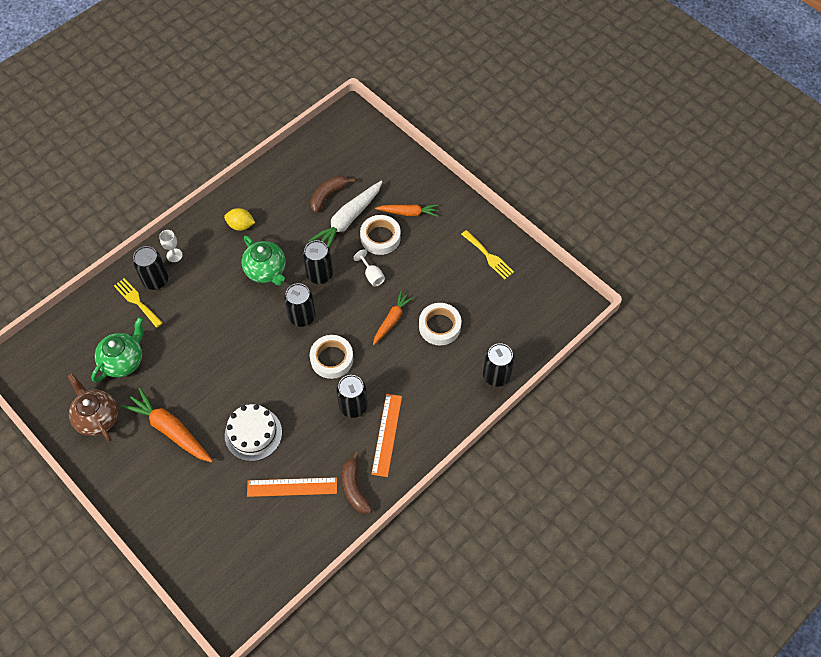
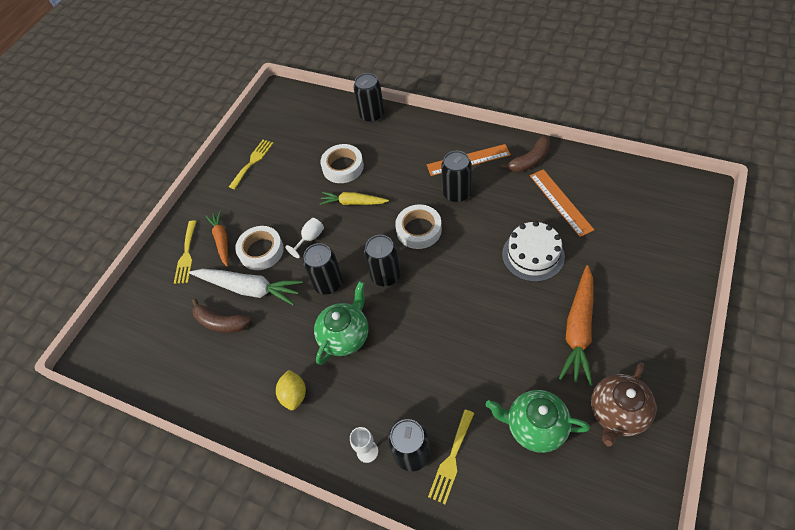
camera: 105 degrees left, 5 degrees down
orange carrot [373,290,414,345] -> yellow carrot [320,192,389,205]
none -> yellow fork [174,220,197,284]

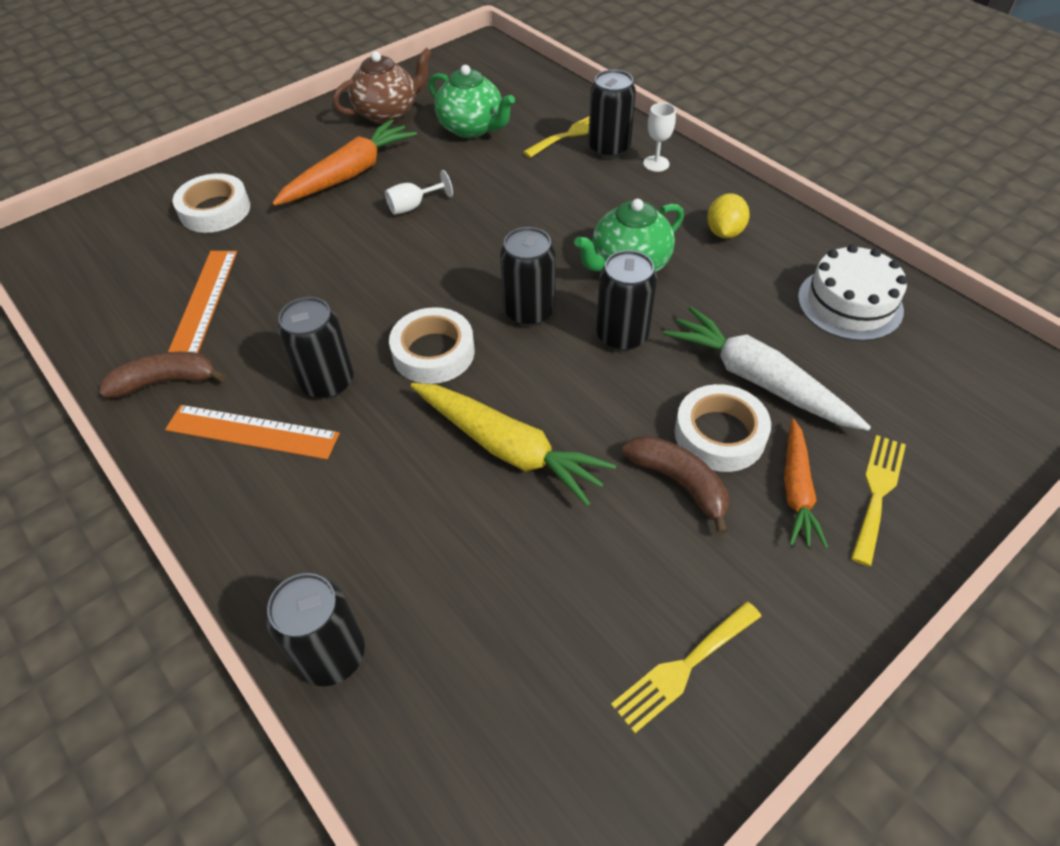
camera: 160 degrees left, 5 degrees down
brown banana [192,299,251,333] -> brown banana moved to [622,436,729,534]
white goblet [285,218,324,258] -> white goblet moved to [385,170,453,215]
white tape [320,144,364,183] -> white tape moved to [173,173,250,233]
yellow carrot [320,192,389,205] -> yellow carrot [411,383,616,506], size x1.59
white cake [502,221,565,282] -> white cake moved to [798,244,907,341]

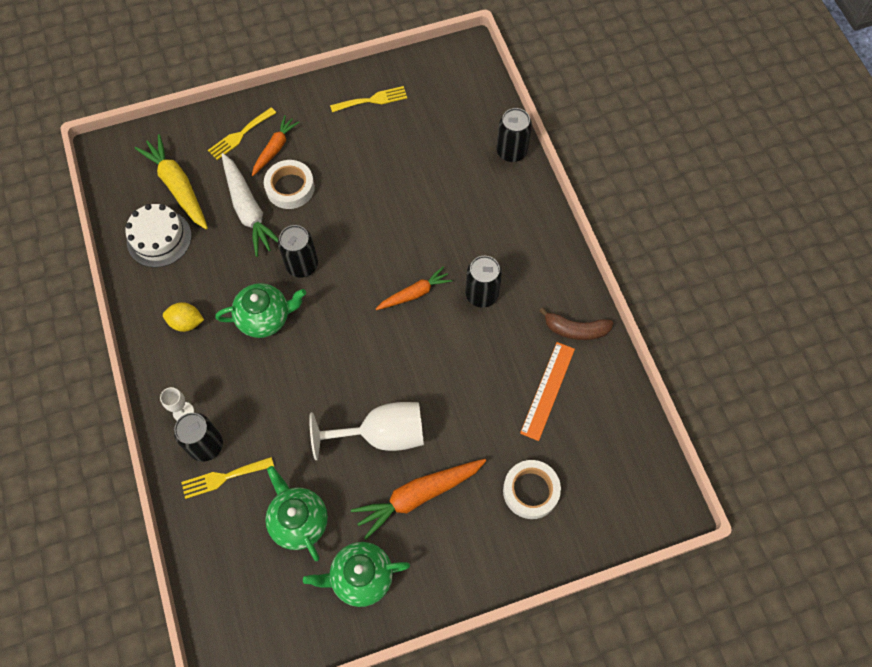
camera: 160 degrees left, 15 degrees up
orange ruler [165,405,340,459] -> none
brown teapot [333,47,432,124] -> green teapot [303,542,410,607]
white goblet [385,170,453,215] -> white goblet [309,402,424,460], size x2.18
white tape [389,307,475,384] -> orange carrot [376,266,452,310]
yellow carrot [411,383,616,506] -> yellow carrot moved to [135,134,208,230]
black can [500,227,556,326] -> none
brown banana [622,436,729,534] -> none
yellow lemon [707,193,750,238] -> yellow lemon turned 60 degrees clockwise [163,302,204,332]

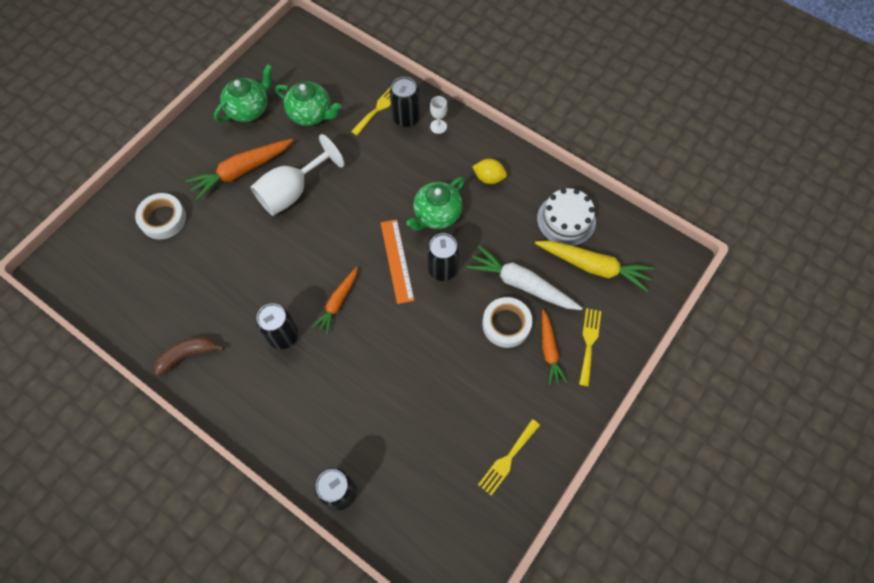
camera: 145 degrees right, 0 degrees up
yellow lemon [163,302,204,332] -> yellow lemon turned 45 degrees clockwise [472,159,507,184]
orange carrot [351,459,486,540] -> orange carrot turned 150 degrees counterclockwise [185,139,293,200]
orange ruler [520,342,575,441] -> orange ruler moved to [381,219,414,304]

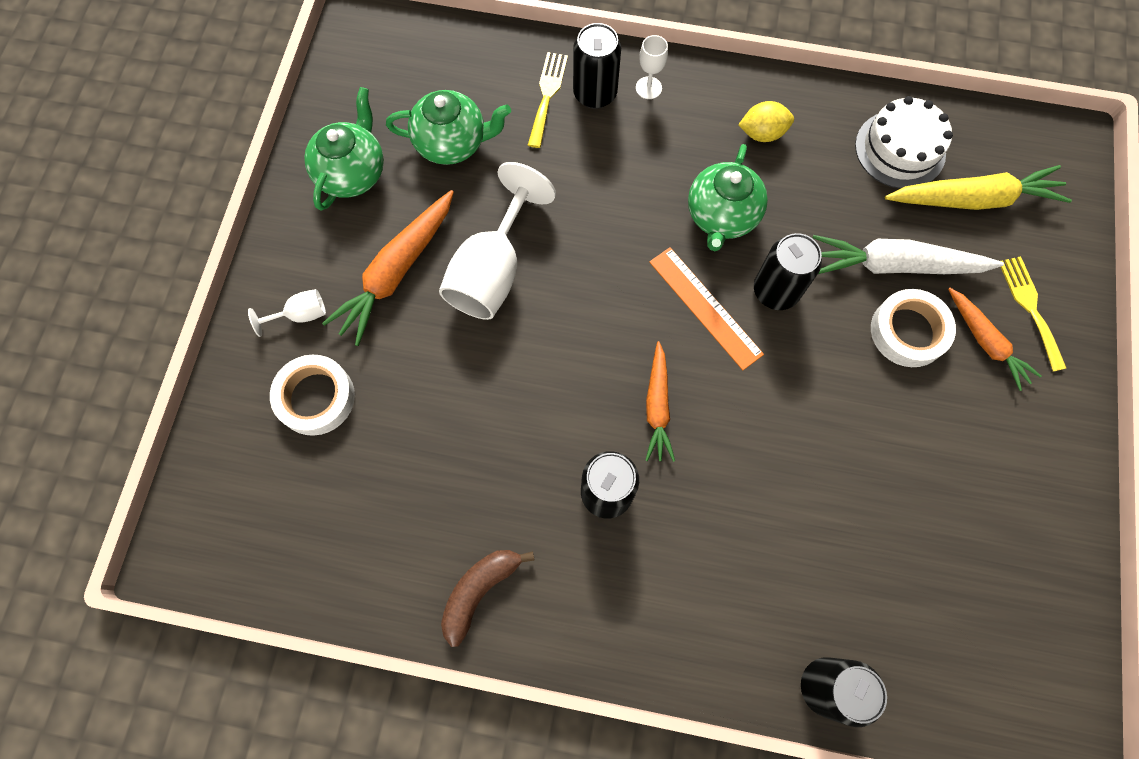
camera: 25 degrees left, 5 degrees up
yellow fork [478,419,540,495] -> none
none -> white goblet [248,289,326,337]

